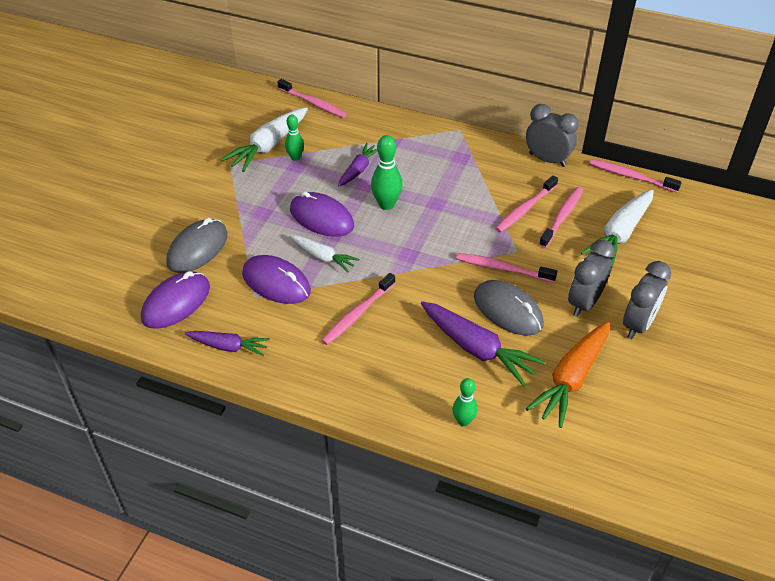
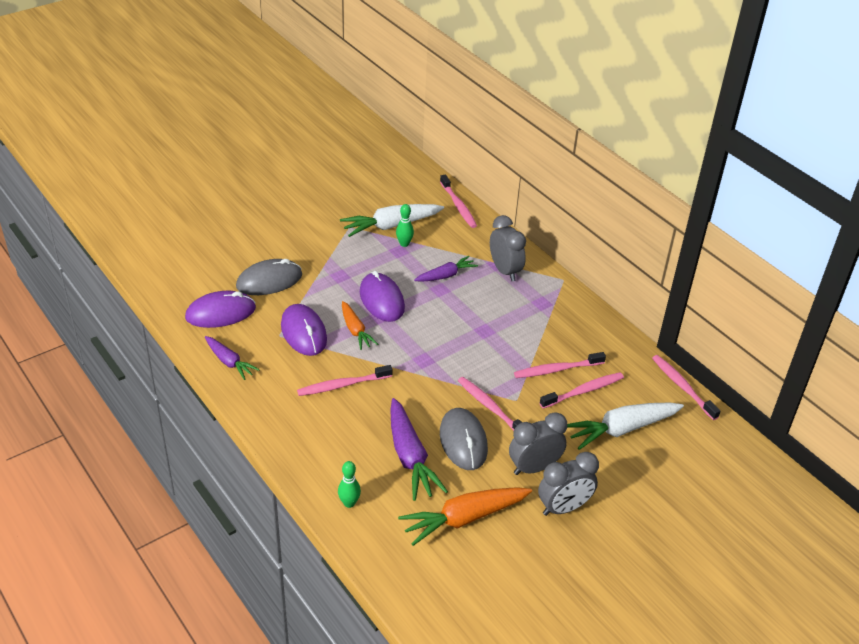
camera: 30 degrees right, 5 degrees down
white carrot [290,235,359,272] -> orange carrot [342,301,378,350]
green bowling pin [371,135,403,210] -> none
grey clock [526,104,579,167] -> grey clock moved to [490,215,526,281]

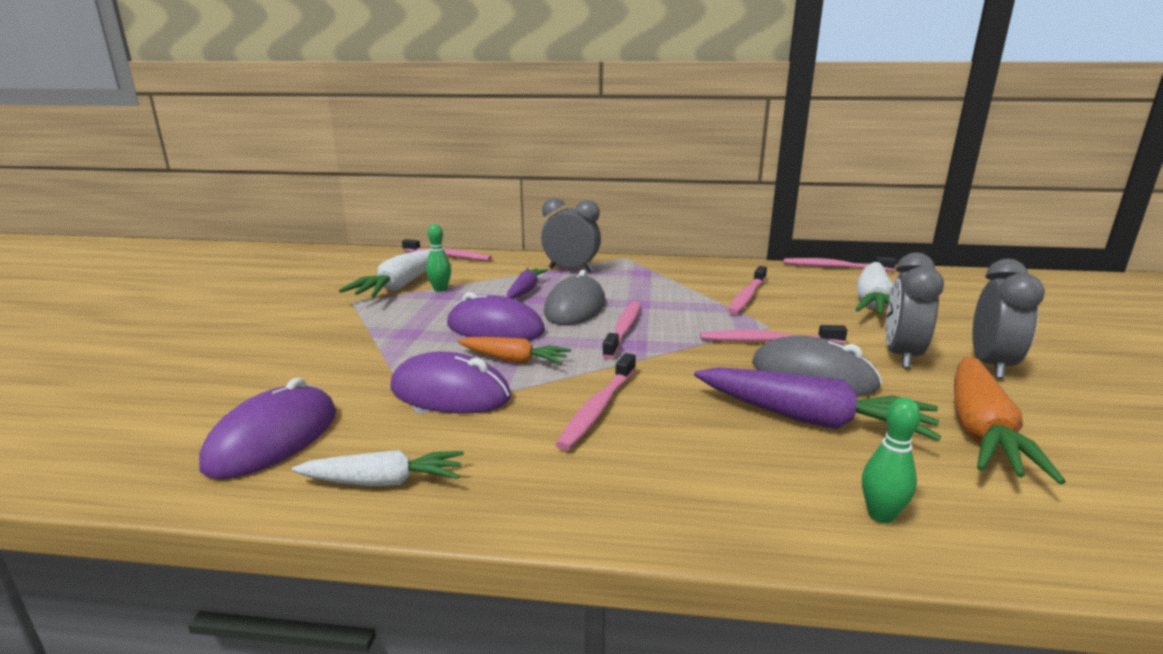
camera: 45 degrees left, 20 degrees down
purple carrot [205,336,260,380] -> white carrot [292,450,464,486]
grey mouse [236,259,302,295] -> grey mouse moved to [544,270,605,325]
pink toothbrush [540,372,624,409] -> pink toothbrush moved to [602,301,641,359]

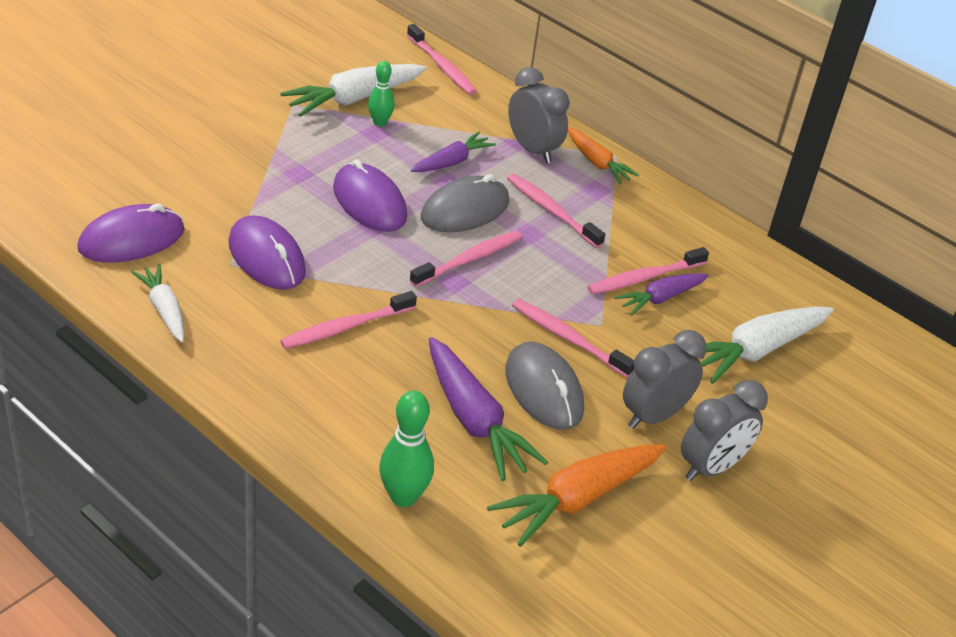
camera: 30 degrees right, 20 degrees up
white carrot [292,450,464,486] -> white carrot turned 150 degrees counterclockwise [131,264,184,342]
orange carrot [458,337,571,364] -> orange carrot moved to [568,127,639,184]
pink toothbrush [783,257,897,271] -> pink toothbrush moved to [507,173,605,248]
green bowling pin [862,397,921,523] -> green bowling pin [379,391,434,507], size x1.55
none -> purple carrot [615,273,709,315]

